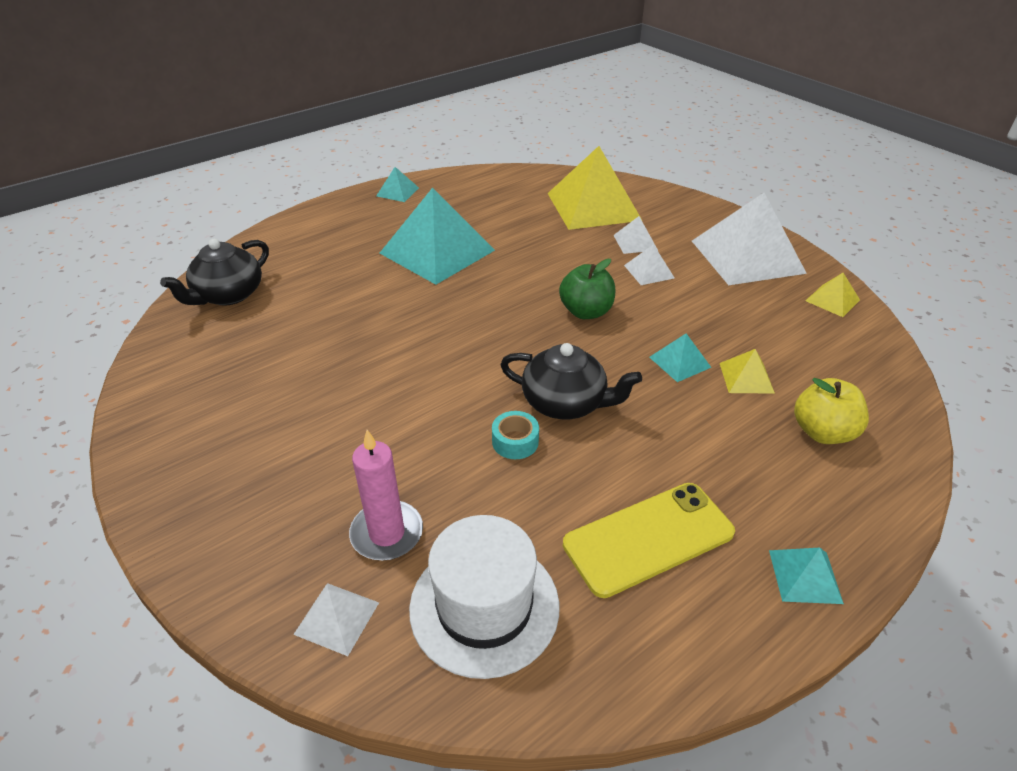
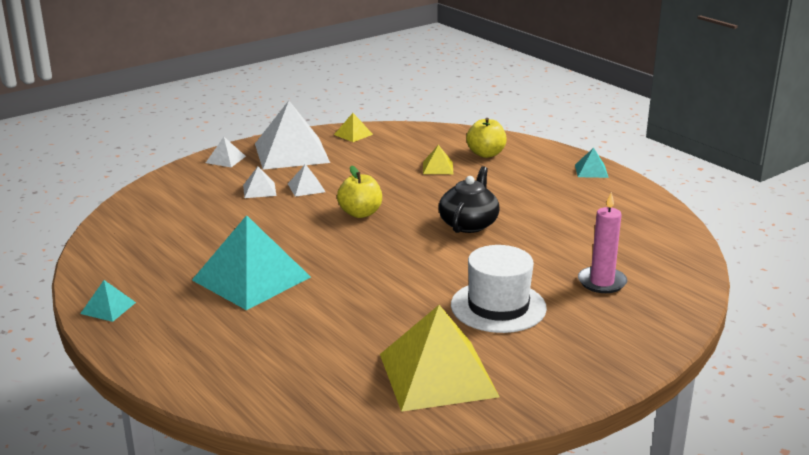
camera: 90 degrees left, 15 degrees down
black teapot [160,239,269,305] -> none
white pyramid [293,583,379,656] -> white pyramid moved to [206,137,246,167]
white hat [409,515,559,679] -> white hat moved to [451,245,547,333]
turquoise tape [492,411,539,459] -> none
yellow pyramid [547,146,642,230] -> yellow pyramid moved to [380,305,500,412]
green apple [559,259,615,319] -> yellow apple [337,165,382,218]
yellow phone [563,483,735,598] -> none
turquoise pyramid [649,333,712,382] -> none

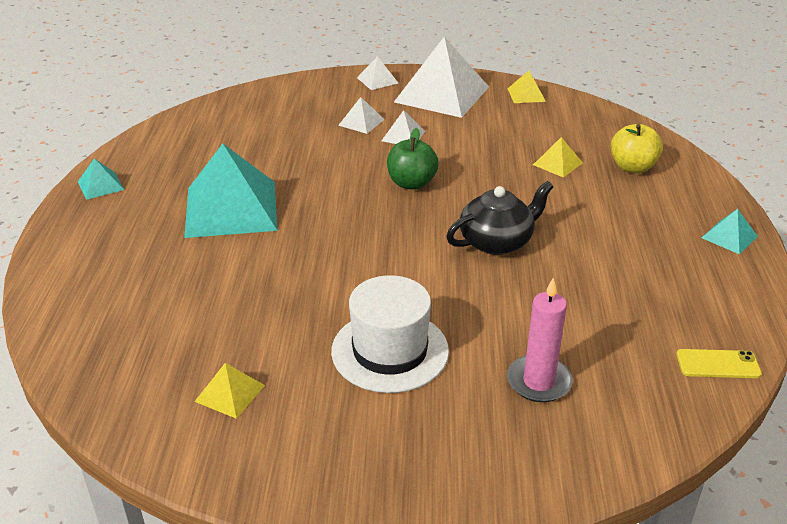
camera: 40 degrees right, 10 degrees up
yellow apple [337,165,382,218] -> green apple [387,128,439,190]
yellow pyramid [380,305,500,412] -> yellow pyramid [194,363,265,419], size x0.44
none -> yellow phone [676,349,762,378]

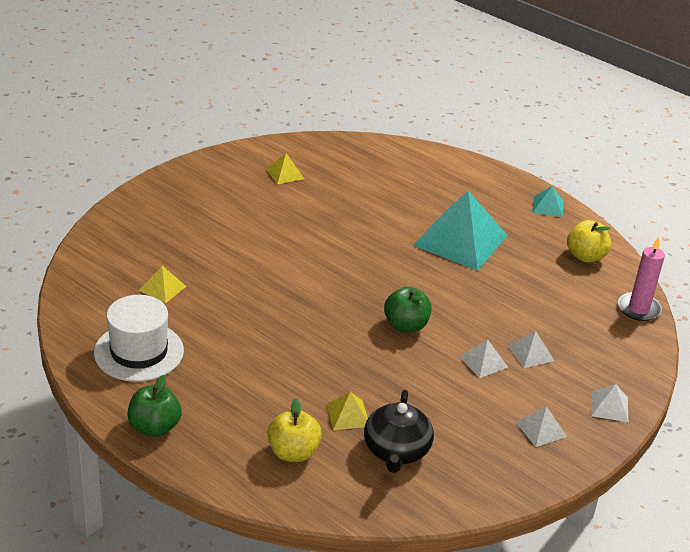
camera: 125 degrees right, 0 degrees up
white hat [331,275,449,393] -> white hat moved to [94,295,184,382]
white pyramid [394,37,489,118] -> white pyramid [516,406,567,447], size x0.44
black teapot [446,181,554,255] -> black teapot moved to [364,390,434,473]
pink candle [507,277,573,402] -> pink candle moved to [618,237,665,321]
yellow pyramid [508,71,546,103] -> yellow pyramid moved to [139,266,187,303]
yellow phone [676,349,762,378] -> none
turquoise pyramid [702,209,758,255] -> green apple [127,375,182,437]
none -> yellow apple [567,220,611,262]

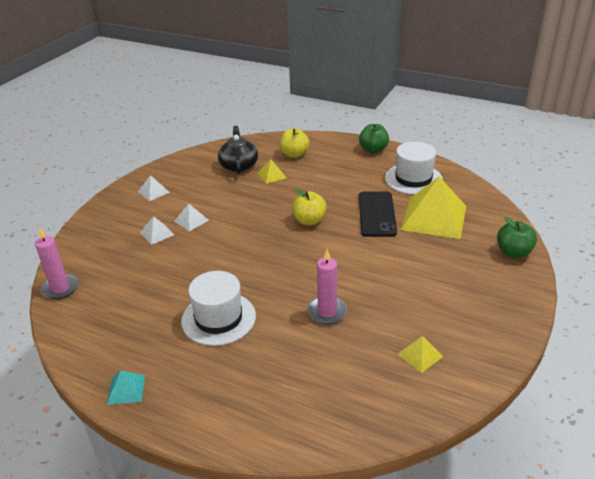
camera: 170 degrees right, 0 degrees up
yellow pyramid [139,266,187,303] -> yellow pyramid [401,176,466,239], size x2.27
green apple [384,287,432,333] -> green apple moved to [497,217,537,258]
turquoise pyramid [413,191,508,271] -> white hat [181,271,256,346]
yellow apple [567,220,611,262] -> yellow apple moved to [292,189,327,225]
white pyramid [591,384,628,422] -> none
none -> pink candle [308,249,347,324]
none -> black phone [359,191,397,237]

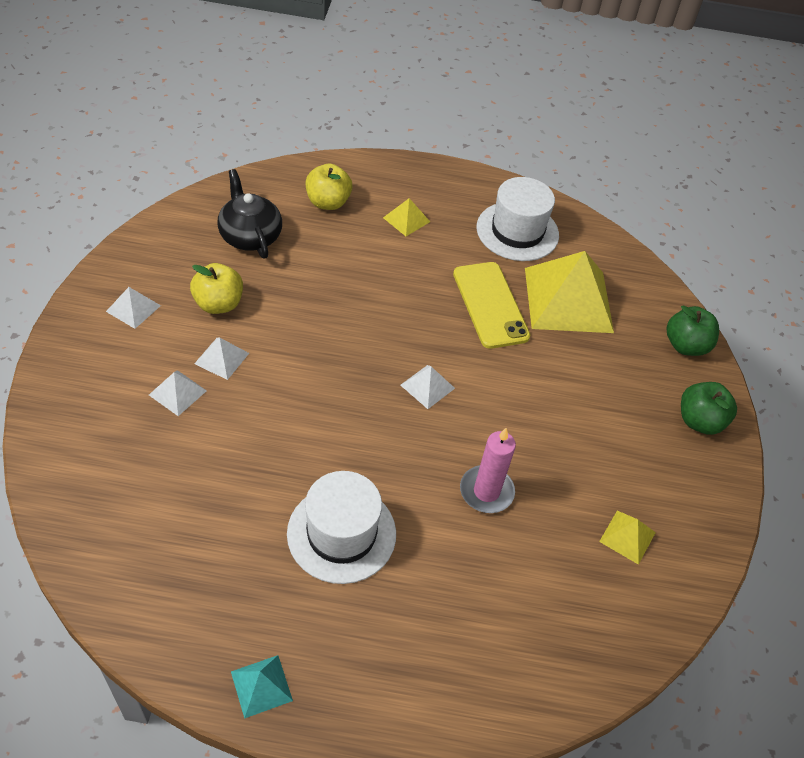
camera: 25 degrees left, 15 degrees up
pink candle [35,228,79,299] -> none
yellow pyramid [257,159,287,184] -> yellow pyramid moved to [383,198,430,236]
yellow apple [292,189,327,225] -> yellow apple moved to [190,263,243,314]
green apple [359,124,389,153] -> green apple moved to [681,382,737,435]
black phone [359,191,397,237] -> yellow phone [453,262,530,349]
none -> white pyramid [400,365,455,409]

